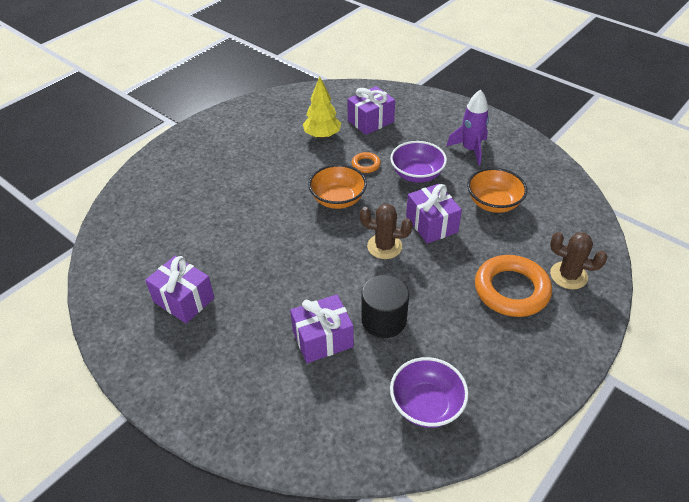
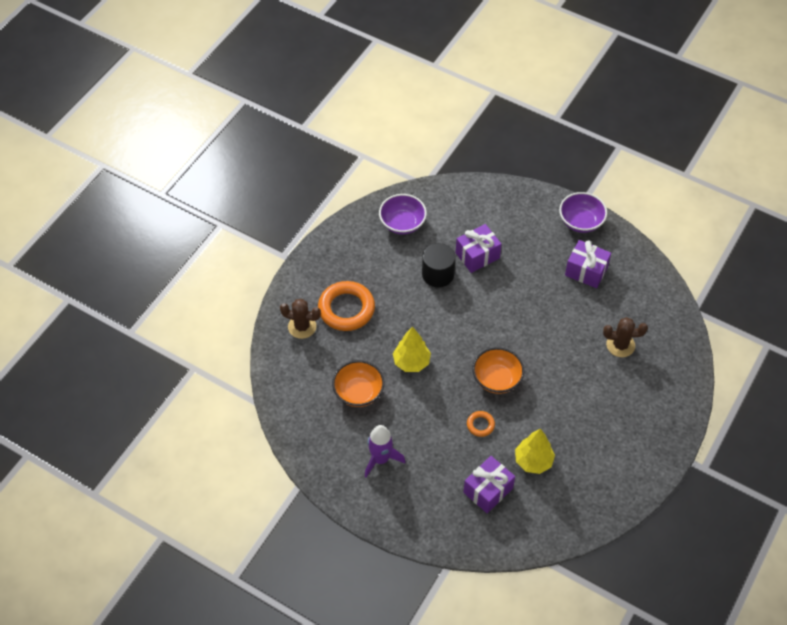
camera: 170 degrees right, 10 degrees up
brown cactus [360,204,413,259] -> brown cactus moved to [603,317,648,357]
purple bowl [390,141,447,183] -> purple bowl moved to [559,192,607,233]
purple gift [406,184,462,244] -> yellow tree [393,327,431,372]

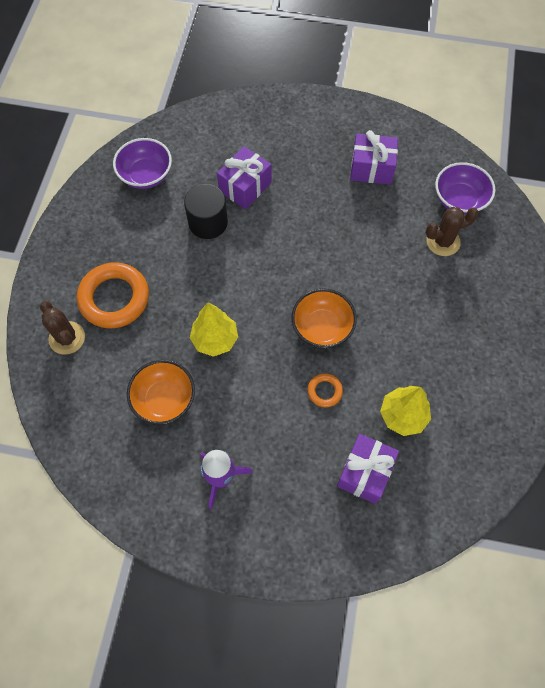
camera: 20 degrees left, 10 degrees up
brown cactus [280,299,321,339] -> brown cactus turned 60 degrees clockwise [40,301,85,355]
purple bowl [559,192,607,233] -> purple bowl moved to [435,162,496,215]

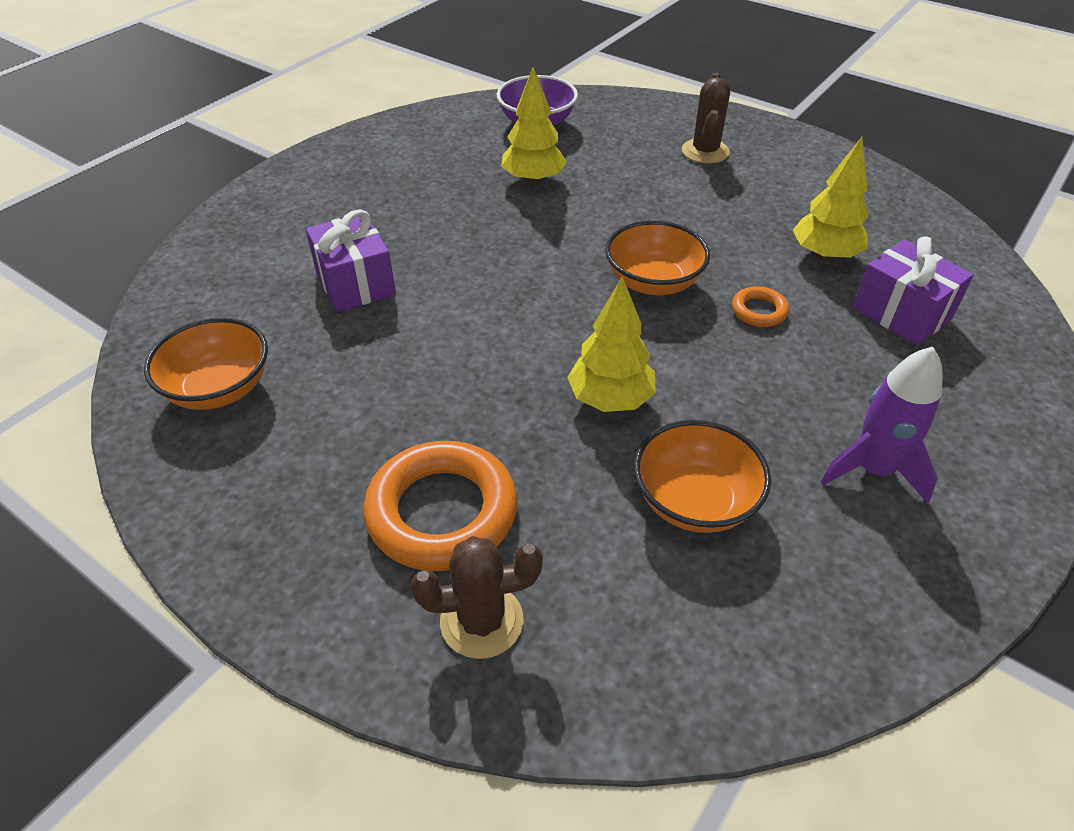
camera: 65 degrees left, 20 degrees down
purple bowl [113,138,172,189] -> orange bowl [144,318,268,410]
black cylinder [184,184,228,239] -> none
purple gift [350,130,398,185] -> none
brown cactus [426,207,479,256] -> brown cactus moved to [682,73,730,163]
none -> yellow tree [501,67,567,185]

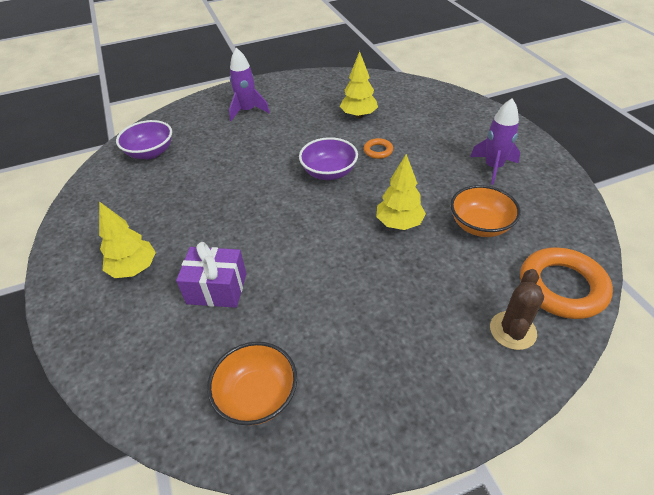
camera: 55 degrees left, 0 degrees up
orange ring [363,441,518,571] -> orange ring moved to [520,247,613,319]
yellow tree [501,67,567,185] -> yellow tree moved to [99,201,156,278]
orange bowl [605,221,710,295] -> purple bowl [299,137,358,180]
brown cactus [682,73,730,163] -> purple rocket [229,48,270,121]
purple gift [852,236,974,345] -> none

